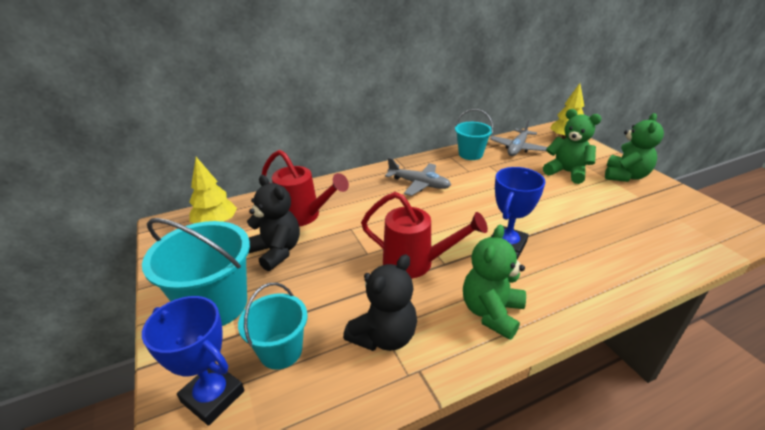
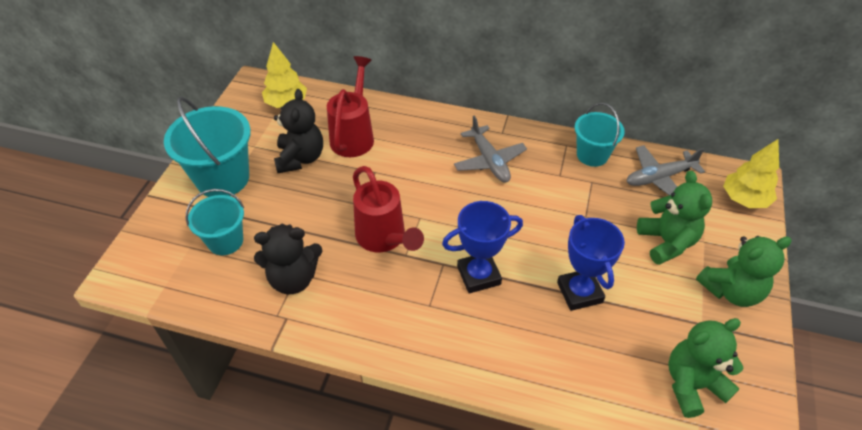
camera: 40 degrees right, 15 degrees up
blue trophy [142,296,244,426] -> blue trophy moved to [557,215,625,311]
red watering can [262,150,349,227] -> red watering can turned 150 degrees counterclockwise [327,56,374,157]
green teddy bear [463,225,526,340] -> green teddy bear moved to [668,318,744,418]

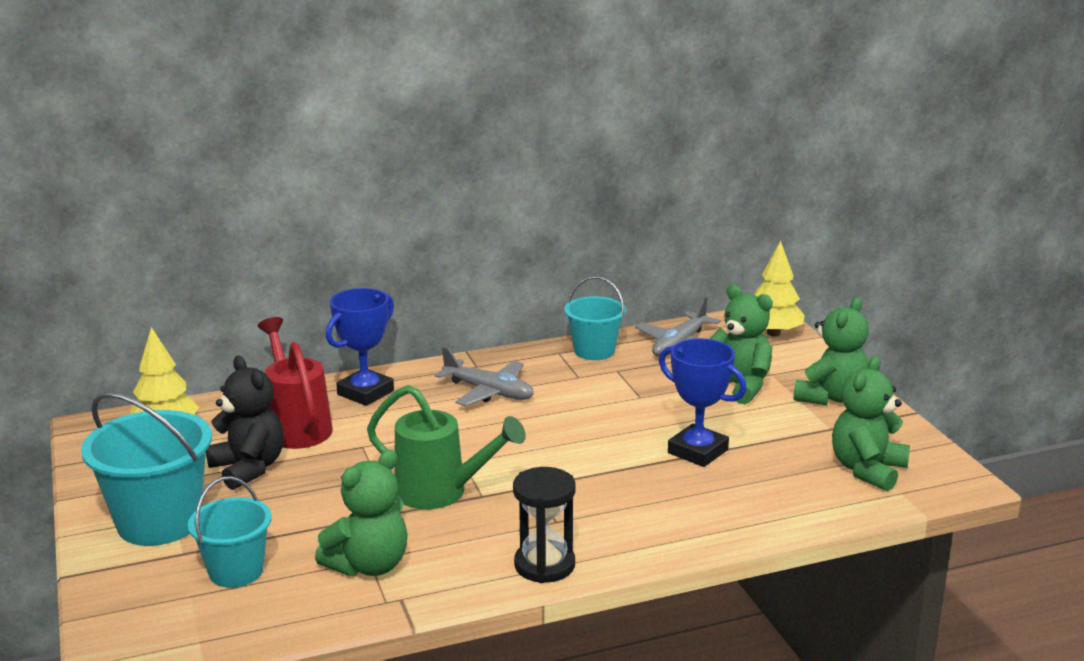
camera: 35 degrees left, 25 degrees down
black teddy bear [254,224,323,294] -> green teddy bear [315,450,408,577]
red watering can [353,166,424,252] -> green watering can [367,385,526,509]
blue trophy [442,201,523,293] -> blue trophy moved to [326,288,394,406]
none -> black hourglass [513,467,576,583]

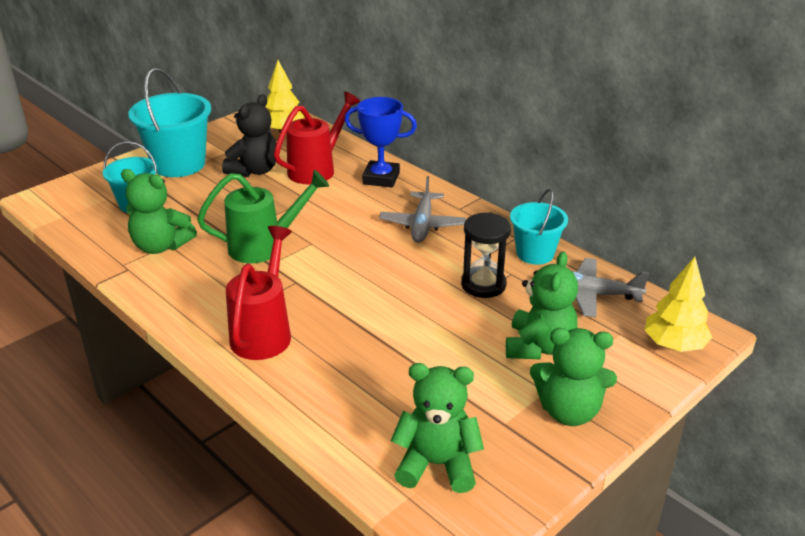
camera: 65 degrees right, 10 degrees up
green watering can [367,385,526,509] -> green watering can turned 105 degrees counterclockwise [197,170,329,263]
black hourglass [513,467,576,583] -> black hourglass moved to [461,212,511,298]
blue trophy [659,338,747,467] -> none
none -> red watering can [226,226,292,360]

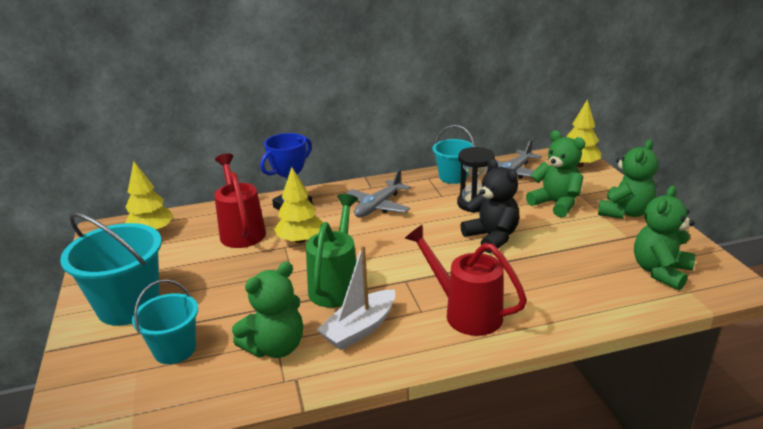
camera: 60 degrees left, 5 degrees down
black teddy bear [222,94,276,177] -> black teddy bear moved to [460,158,519,253]
grey plane [379,176,466,243] -> grey plane turned 90 degrees clockwise [346,169,411,217]
none -> yellow tree [274,167,323,244]
none -> white boat [317,245,395,350]

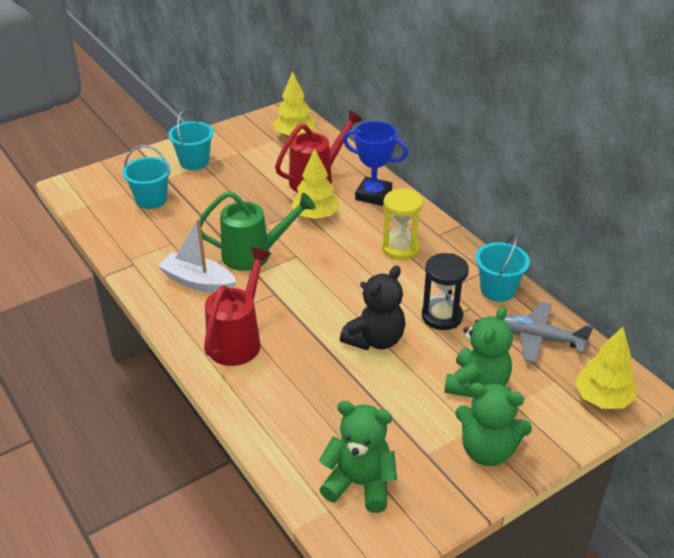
camera: 70 degrees right, 10 degrees up
turquoise bucket [60,212,162,326] -> turquoise bucket [168,109,214,170], size x0.62
green teddy bear [232,262,303,358] -> none
grey plane [346,169,411,217] -> yellow hourglass [382,188,423,260]

